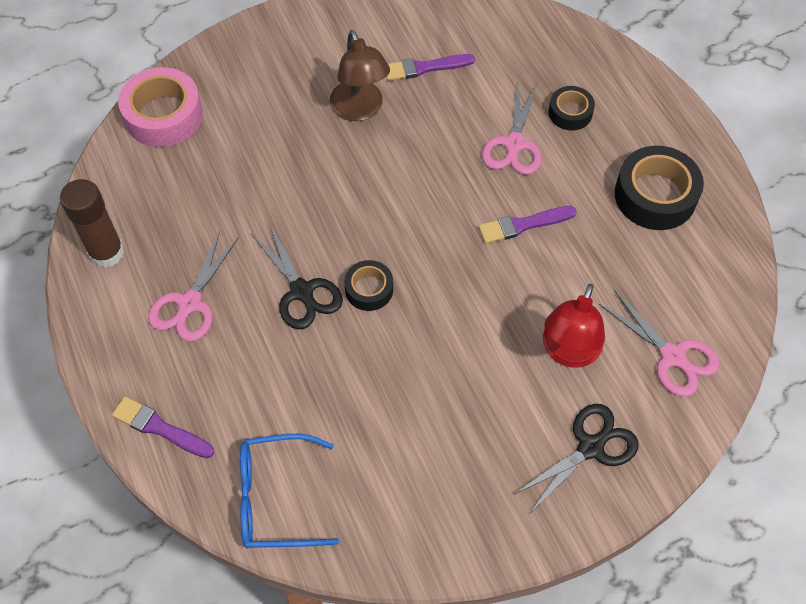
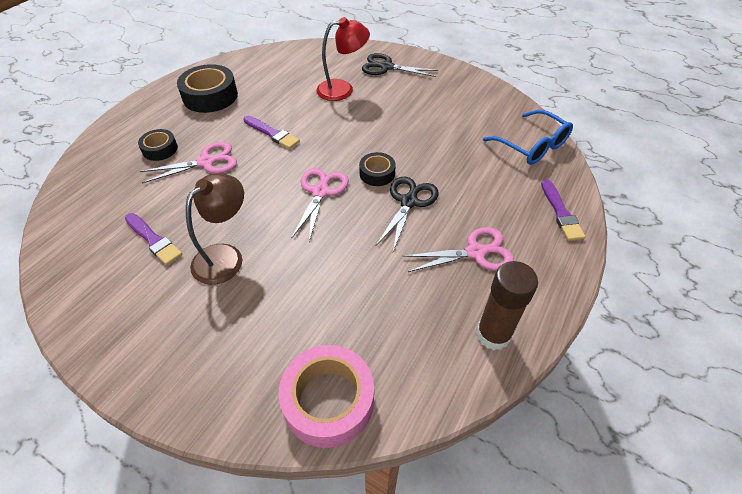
camera: 125 degrees left, 10 degrees down
pink scissors [599,290,720,397] -> pink scissors moved to [291,168,349,241]

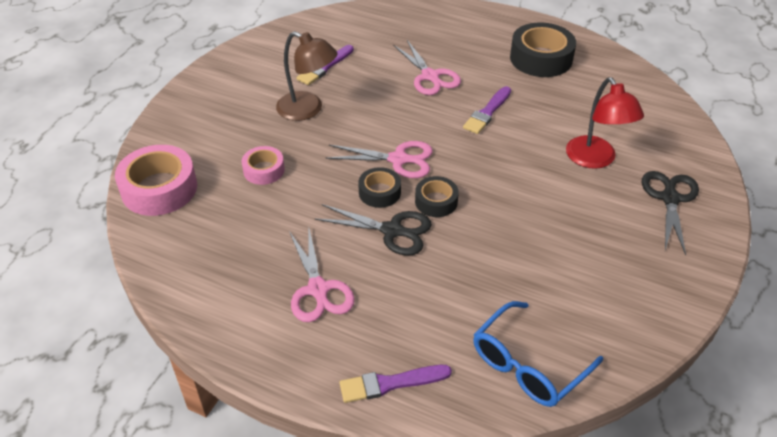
camera: 85 degrees right, 5 degrees down
black tape [138,129,178,161] -> black tape moved to [358,167,401,208]
brown glue stick [476,261,538,350] -> none
none -> pink tape [242,146,285,185]

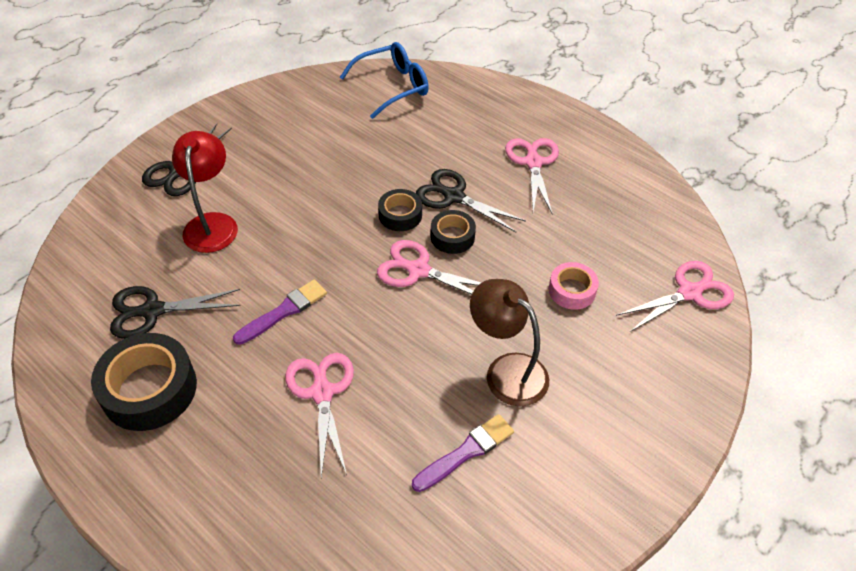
camera: 165 degrees left, 5 degrees up
pink tape [115,145,197,216] -> pink scissors [616,261,734,332]
purple brush [339,365,452,403] -> none
none -> black scissors [110,286,240,339]

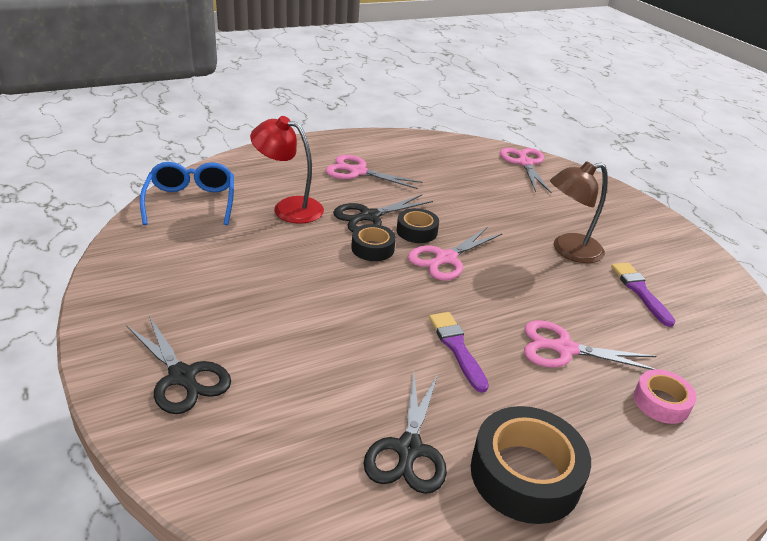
camera: 70 degrees left, 15 degrees down
red lamp [172,131,238,253] -> red lamp moved to [250,116,324,224]
pink tape [549,262,599,310] -> pink tape moved to [634,369,697,424]

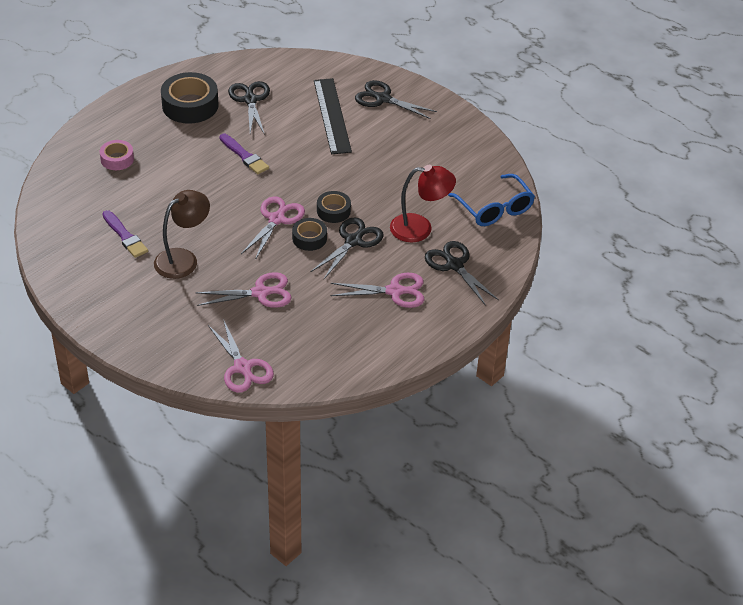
camera: 160 degrees right, 10 degrees up
pink scissors [524,320,656,370] -> pink scissors moved to [195,272,292,308]
none -> black ruler [314,78,352,154]
none -> black scissors [425,241,499,306]

